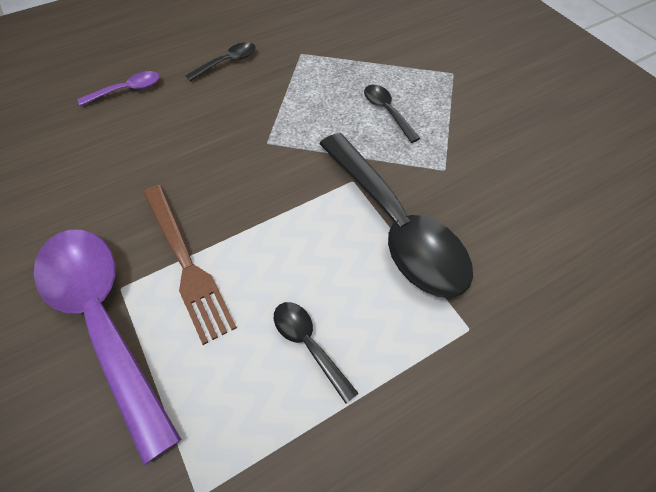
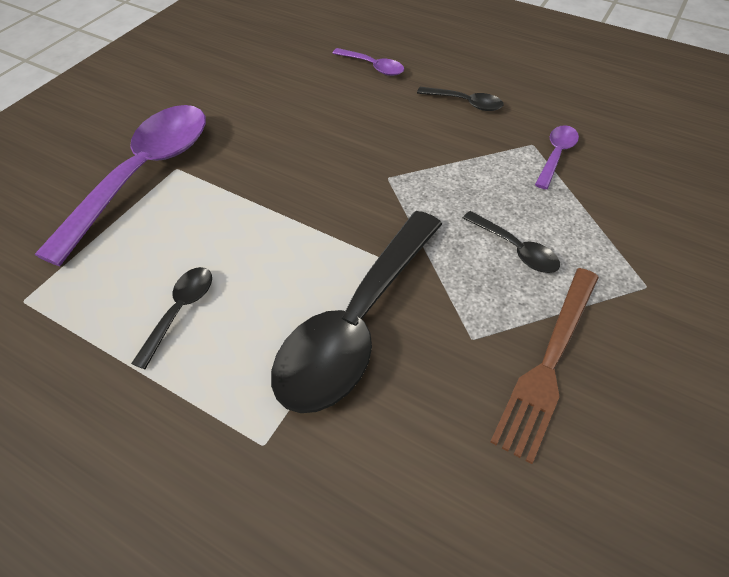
camera: 60 degrees right, 5 degrees down
brown fork [144,185,237,345] -> brown fork moved to [490,268,599,464]
black spoon [364,85,420,143] -> black spoon turned 105 degrees clockwise [463,211,560,273]
none -> purple spoon [535,125,579,189]

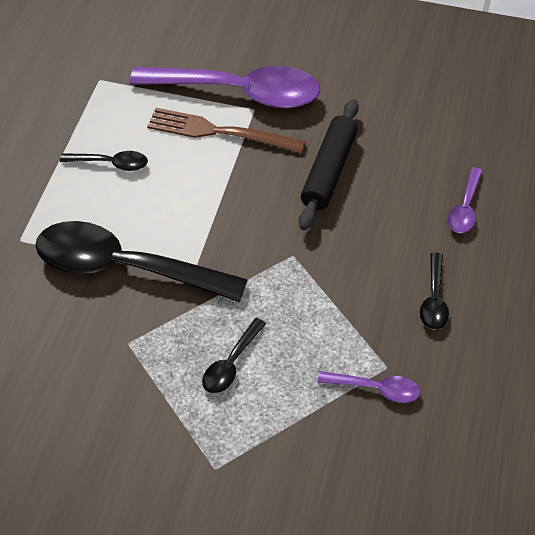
camera: 75 degrees right, 0 degrees up
brown fork [490,268,599,464] -> brown fork moved to [147,108,306,153]
none -> black rolling pin [299,99,359,230]

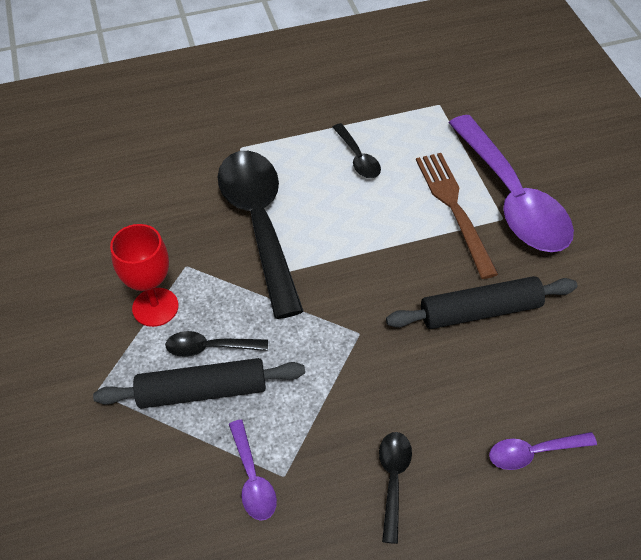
camera: 60 degrees right, 0 degrees up
black spoon [420,253,449,330] -> black spoon turned 120 degrees clockwise [379,432,412,544]
none -> black rolling pin [93,358,305,408]
none -> red goblet [110,224,179,327]

